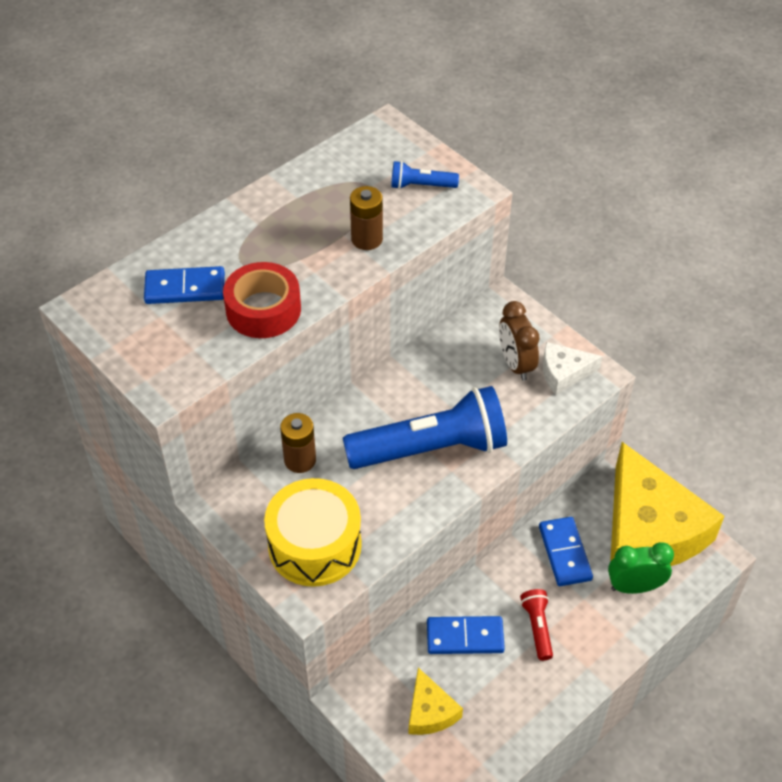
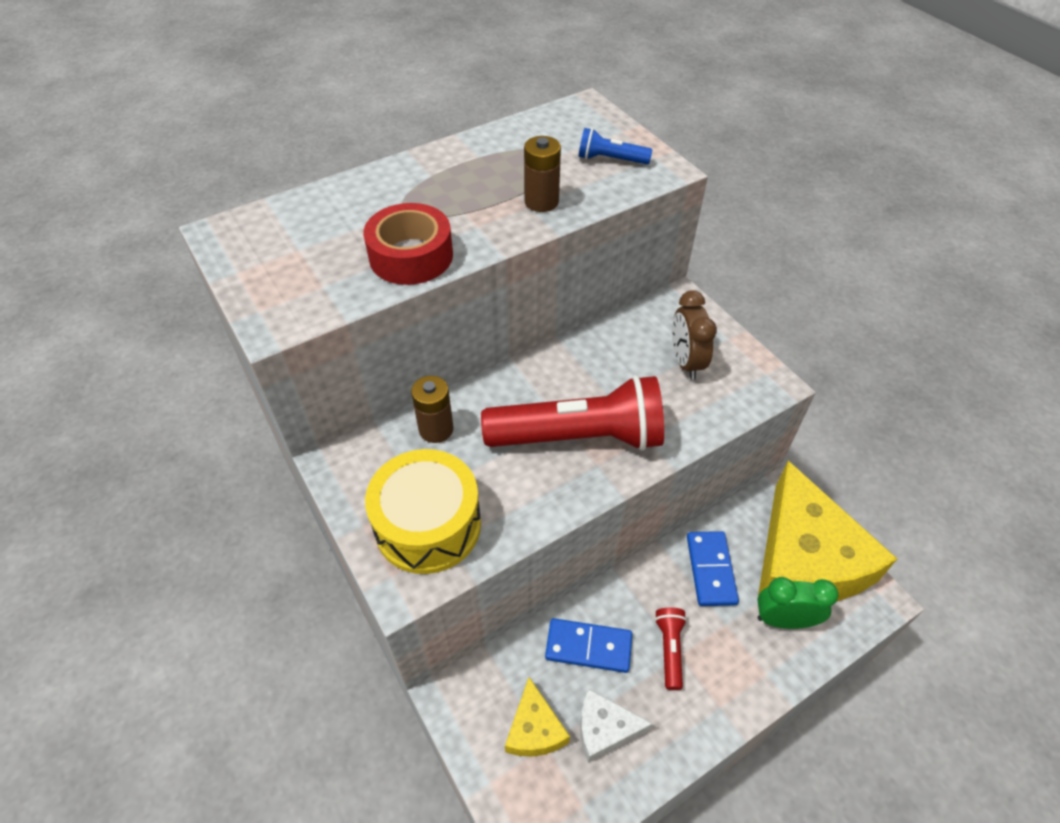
camera: 10 degrees right, 0 degrees up
blue domino [144,266,225,304] -> none
blue flashlight [343,386,507,469] -> red flashlight [481,375,664,451]
white cheese [543,342,603,395] -> white cheese moved to [580,689,653,763]

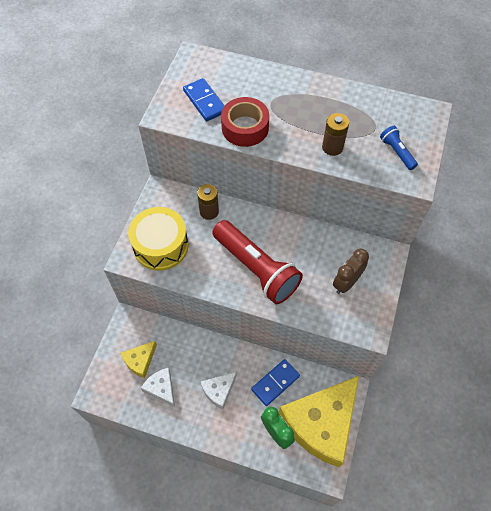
camera: 50 degrees right, 10 degrees up
blue domino [545,618,632,673] -> blue domino moved to [183,78,225,121]
red flashlight [655,608,687,690] -> white cheese [200,372,237,409]

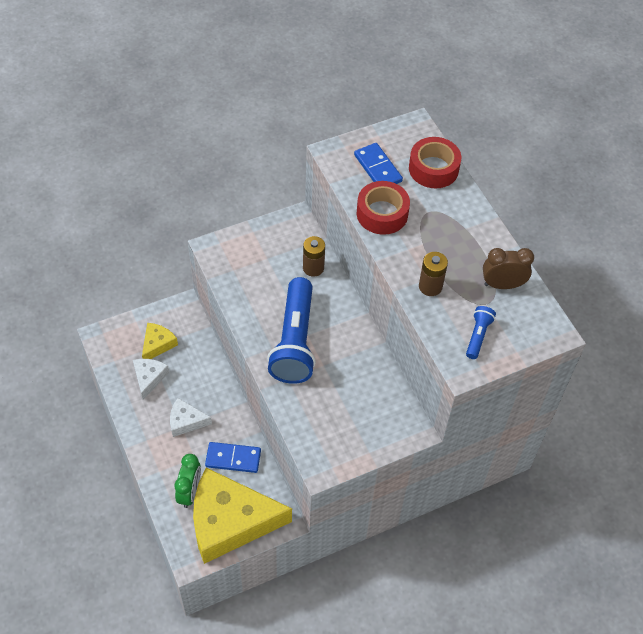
camera: 45 degrees right, 5 degrees down
yellow cheese [120,341,157,378] -> yellow cheese turned 120 degrees clockwise [142,323,178,359]
yellow drum [128,207,188,271] -> none
blue domino [183,78,225,121] -> blue domino turned 45 degrees counterclockwise [354,143,403,184]
red flashlight [212,220,303,304] -> blue flashlight [267,277,316,384]
brown clock [333,249,369,294] -> brown clock moved to [483,248,534,289]
none -> red tape [409,137,461,188]

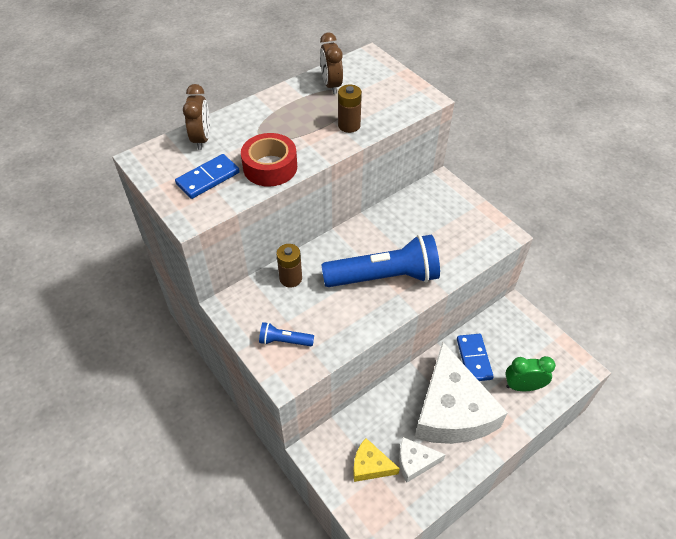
camera: 100 degrees left, 5 degrees down
white cheese [170,398,212,437] -> white cheese [415,341,508,444], size x2.24
yellow cheese [193,468,292,564] -> none
red tape [409,137,461,188] -> brown clock [183,84,210,150]
blue flashlight [466,306,496,359] -> blue flashlight moved to [259,322,314,346]

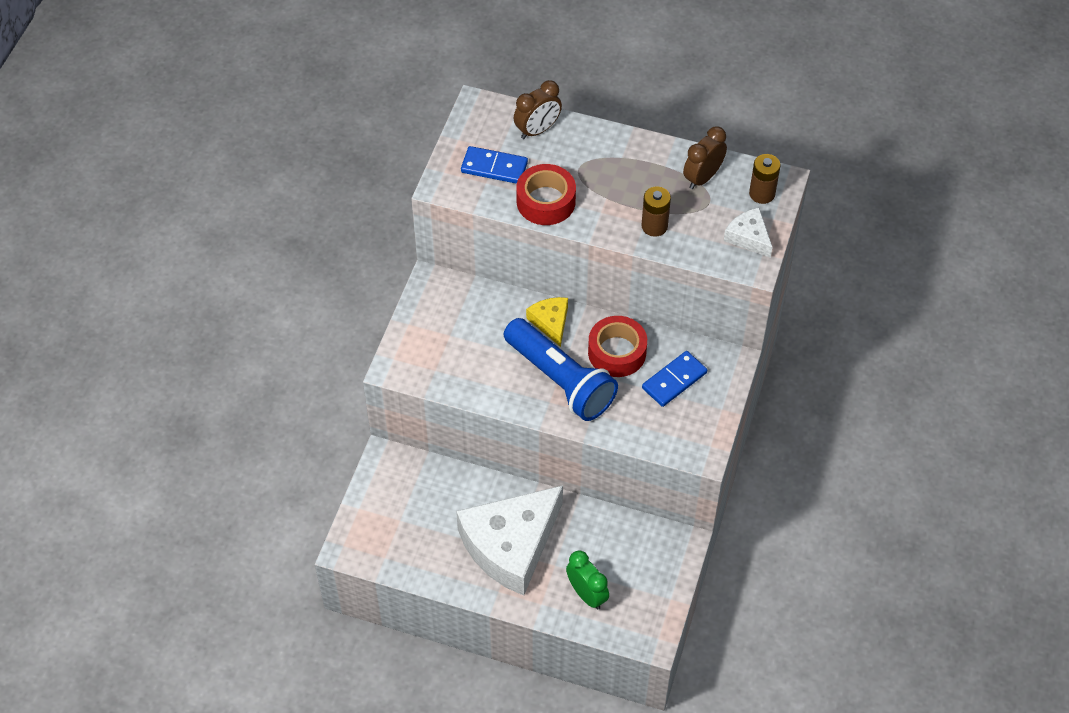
camera: 55 degrees right, 5 degrees up
blue flashlight [259,322,314,346] -> none
brown battery [276,244,302,288] -> brown battery moved to [749,154,781,204]
yellow cheese [353,438,400,482] -> yellow cheese moved to [526,297,568,347]
white cheese [399,437,446,483] -> white cheese moved to [724,208,772,258]
blue domino [457,334,494,381] -> blue domino moved to [642,351,707,407]
none -> red tape [588,316,647,377]

